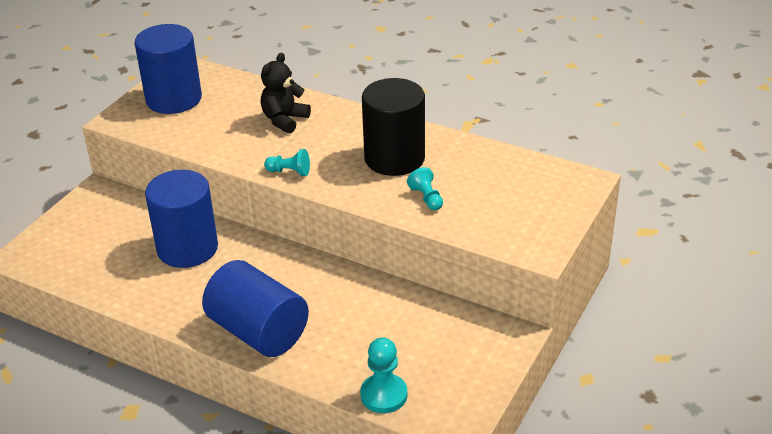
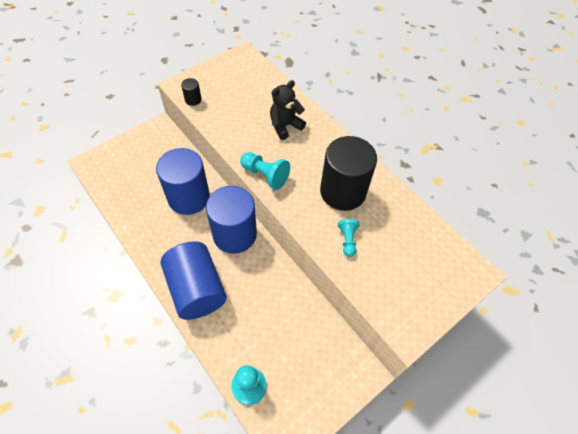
camera: 20 degrees right, 20 degrees up
blue cylinder [135,24,202,114] -> blue cylinder moved to [206,186,257,254]
turquoise pawn [264,149,310,176] -> turquoise pawn [240,152,290,190], size x1.52
none -> black cylinder [181,78,201,106]

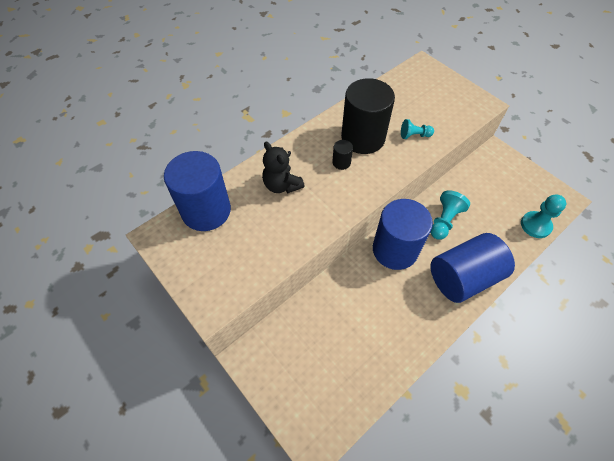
camera: 90 degrees left, 0 degrees up
blue cylinder [156,148,210,215] -> blue cylinder moved to [164,151,231,231]
black cylinder [181,78,201,106] -> black cylinder moved to [332,140,353,170]
turquoise pawn [240,152,290,190] -> turquoise pawn moved to [431,190,470,240]

